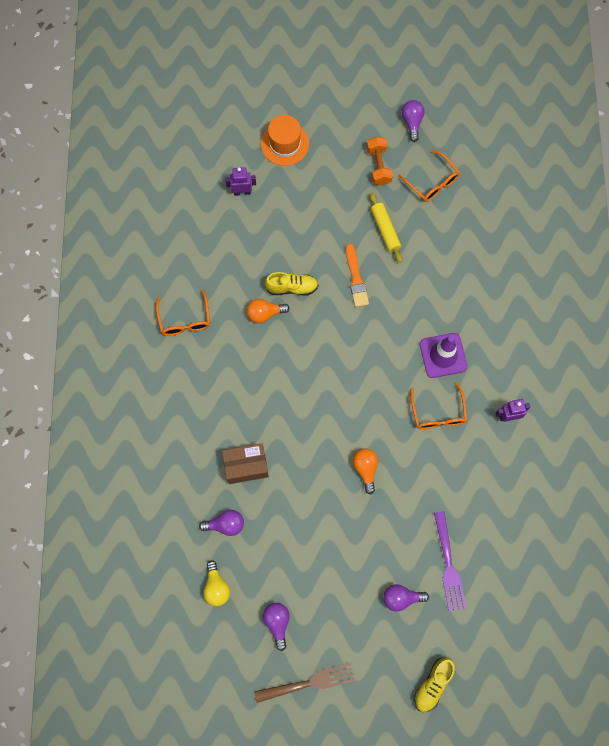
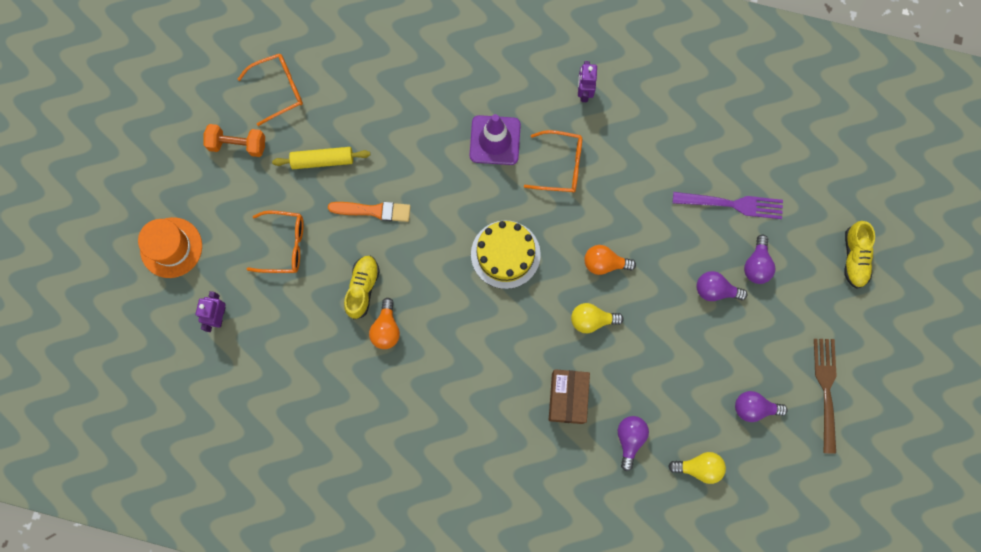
camera: 75 degrees left, 5 degrees up
orange glasses [156,289,210,336] -> orange glasses moved to [246,210,304,273]
purple light bulb [401,100,425,142] -> purple light bulb moved to [696,271,748,301]
yellow shoe [414,657,455,712] -> yellow shoe turned 45 degrees clockwise [844,221,875,288]
none -> yellow cake [471,220,541,289]
none -> yellow light bulb [571,303,624,333]

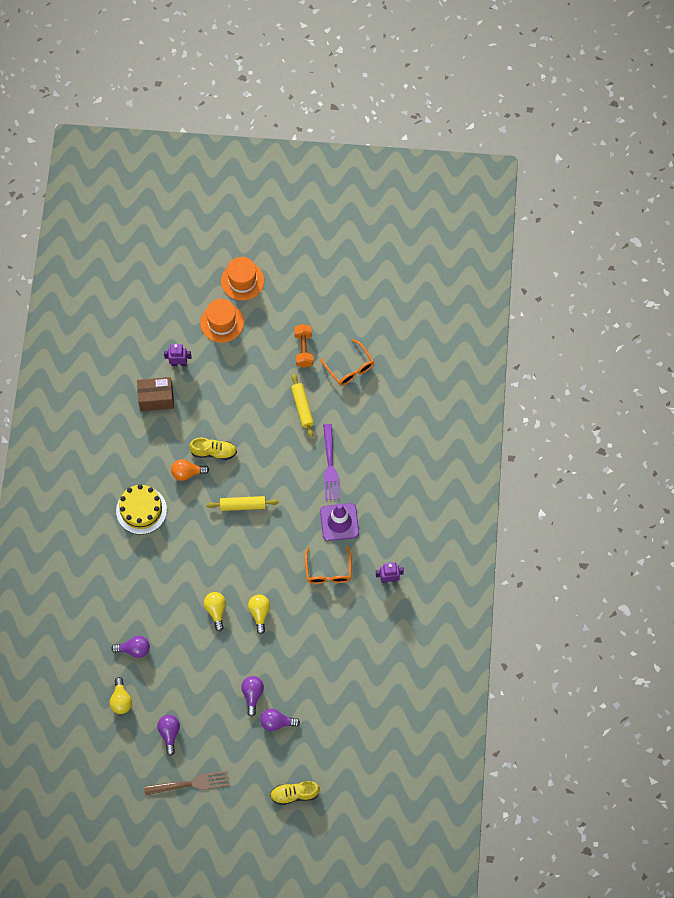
camera: 80 degrees right, 10 degrees down
orange glasses [246,210,304,273] -> none
orange brush [328,202,411,222] -> none
yellow cake [471,220,541,289] -> yellow cake moved to [116,484,167,534]
brown box [549,369,590,424] -> brown box moved to [137,377,174,411]
orange light bulb [584,245,636,275] -> yellow light bulb [248,595,270,634]
purple fork [673,192,783,219] -> purple fork moved to [323,424,340,500]
none -> yellow rolling pin [207,496,279,511]
none -> orange hat [221,257,264,301]

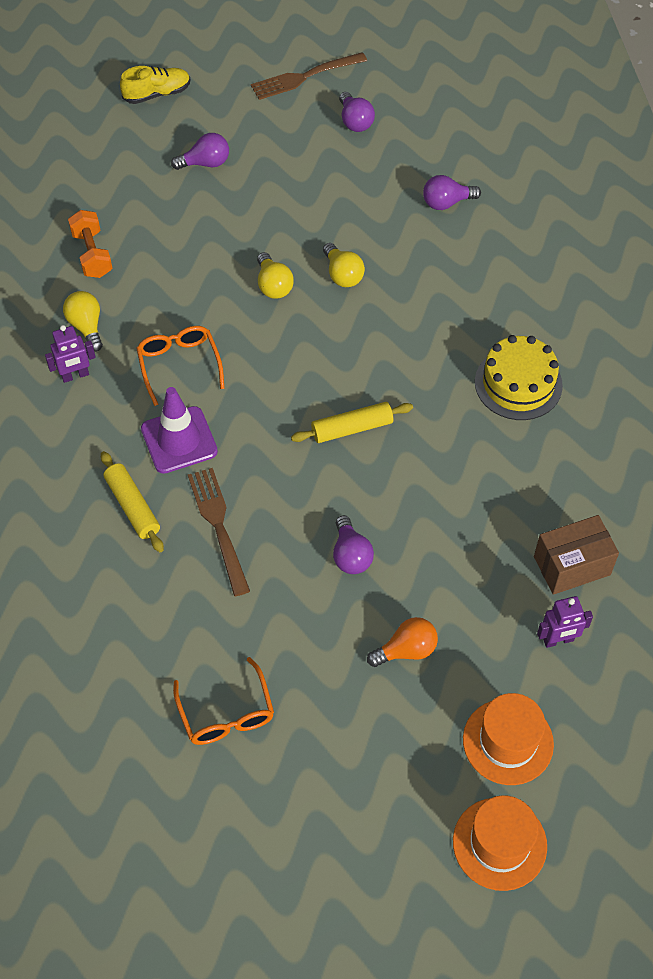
camera: 165 degrees right, 10 degrees down
yellow light bulb [110,677,132,714] -> yellow light bulb moved to [63,291,103,352]
orange light bulb [171,459,209,481] -> orange light bulb moved to [367,617,438,667]
yellow shoe [189,438,237,460] -> none
purple light bulb [241,676,264,717] -> purple light bulb moved to [333,515,374,574]
yellow rolling pin [291,374,314,438] -> yellow rolling pin moved to [101,451,164,552]
orange dumbbell [294,324,313,368] -> orange dumbbell moved to [68,210,113,278]
orange glasses [320,339,374,386] -> orange glasses turned 150 degrees counterclockwise [173,657,274,745]
purple fork [323,424,340,500] -> brown fork [188,468,250,596]

